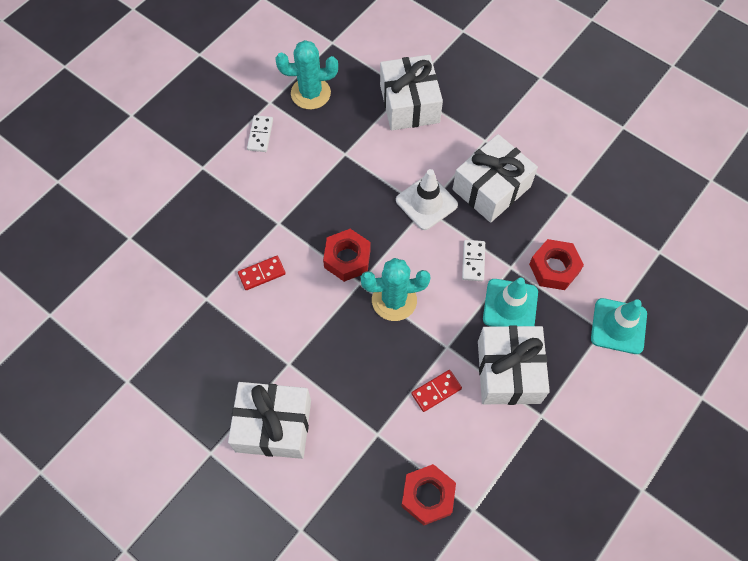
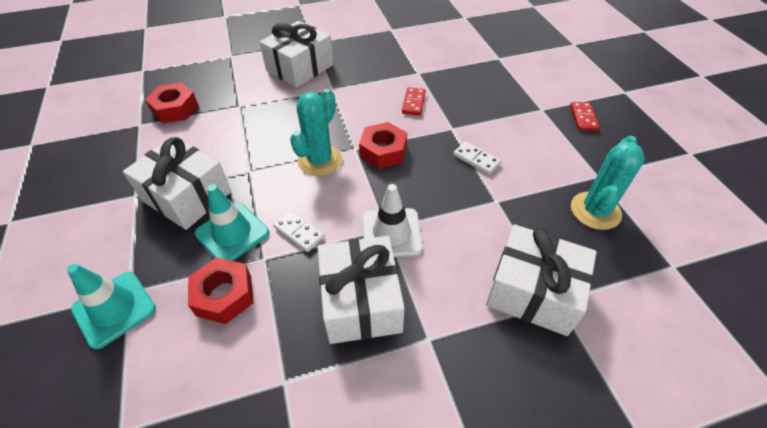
camera: 125 degrees right, 15 degrees down
white domino [247,115,273,152] -> white domino moved to [453,141,501,175]
red domino [411,370,462,412] -> red domino moved to [570,102,600,131]

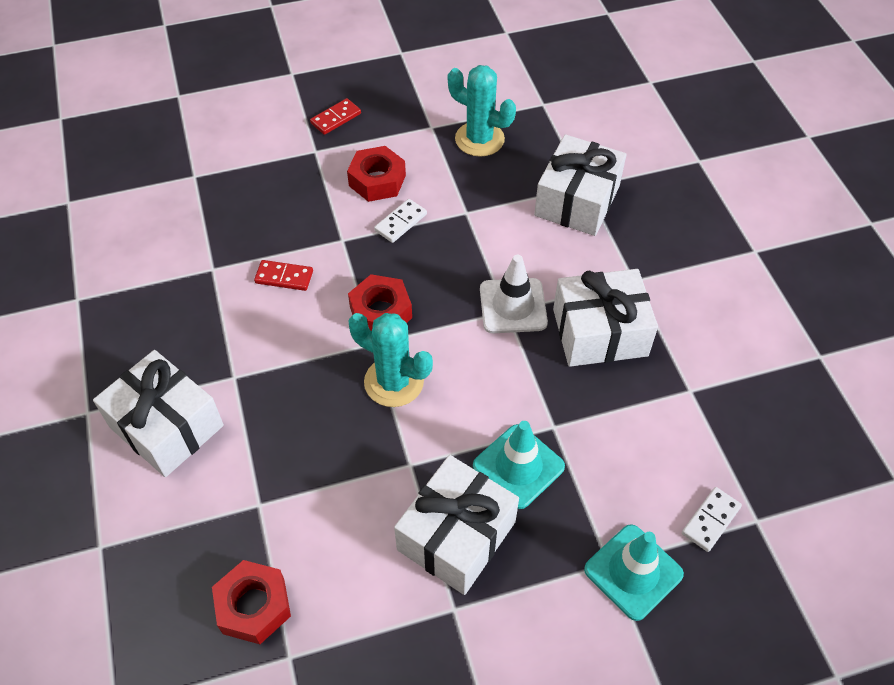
camera: 90 degrees left, 5 degrees up
red nut [188,257,254,324] -> red nut moved to [347,146,406,202]
white domino [273,210,324,252] -> white domino moved to [682,487,742,552]
red domino [570,102,600,131] -> red domino turned 45 degrees counterclockwise [310,98,361,135]

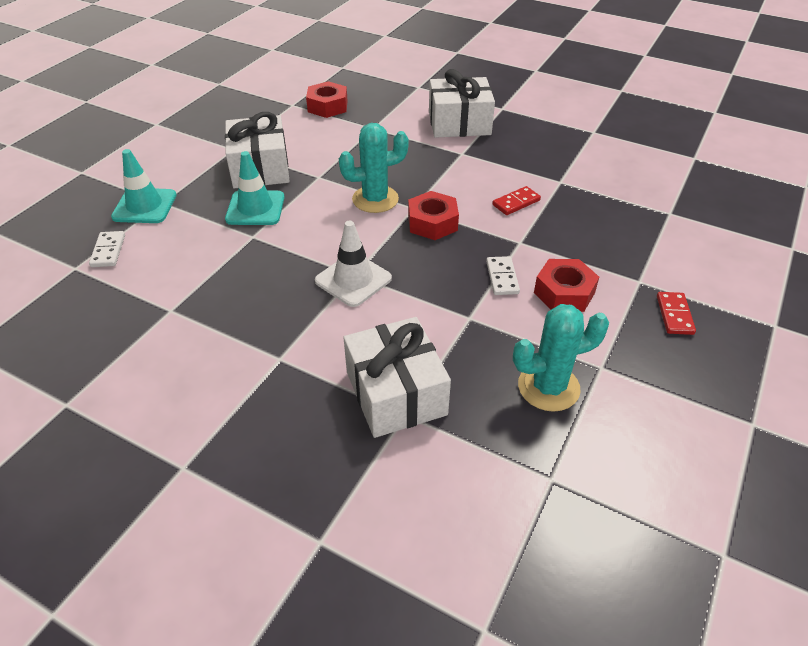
camera: 135 degrees right, 10 degrees down
white gift [553,269,658,367] -> none

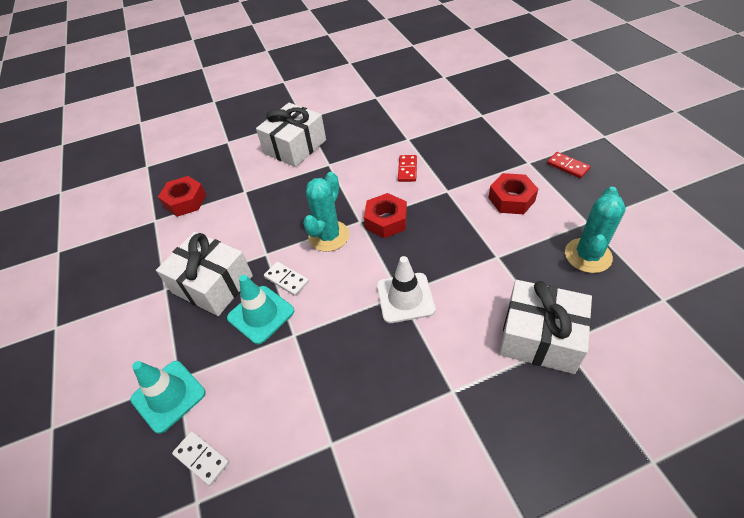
camera: 45 degrees left, 5 degrees up
white domino [486,256,520,295] -> white domino moved to [264,262,309,296]

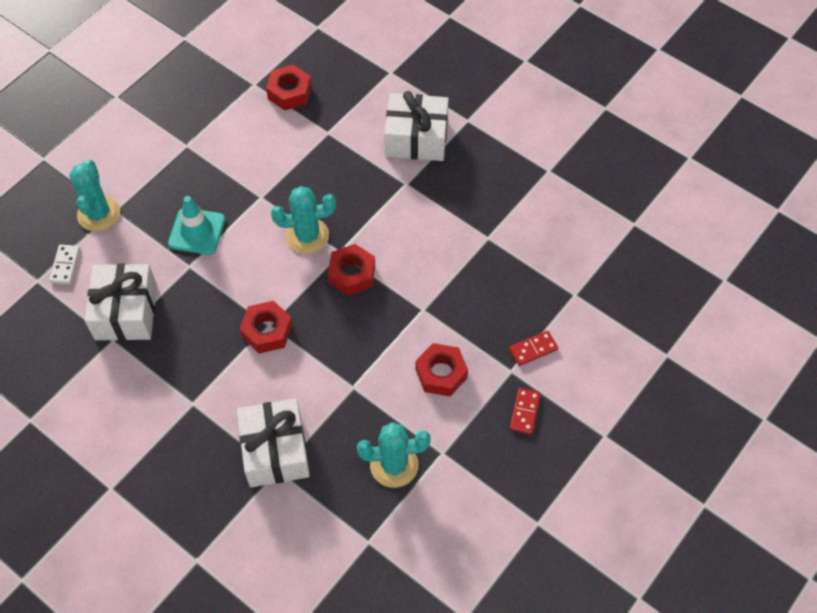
camera: 55 degrees right, 10 degrees up
turquoise traffic cone [130,361,205,434] -> turquoise cactus [69,159,121,232]
white gift [156,232,253,316] -> white gift moved to [85,264,157,341]
white domino [264,262,309,296] -> none
white traffic cone [377,256,436,323] -> red nut [239,301,293,354]
red domino [398,155,417,182] -> red domino moved to [509,331,558,366]

